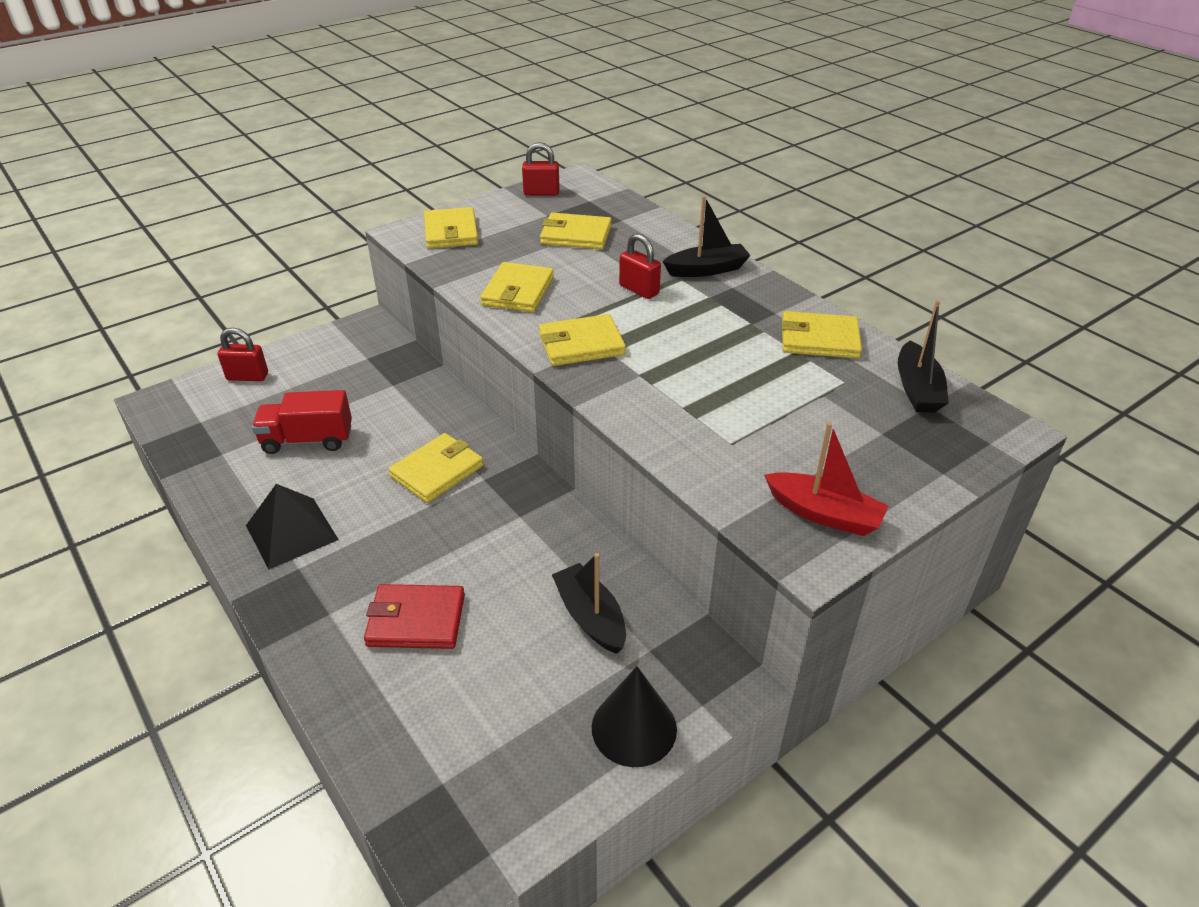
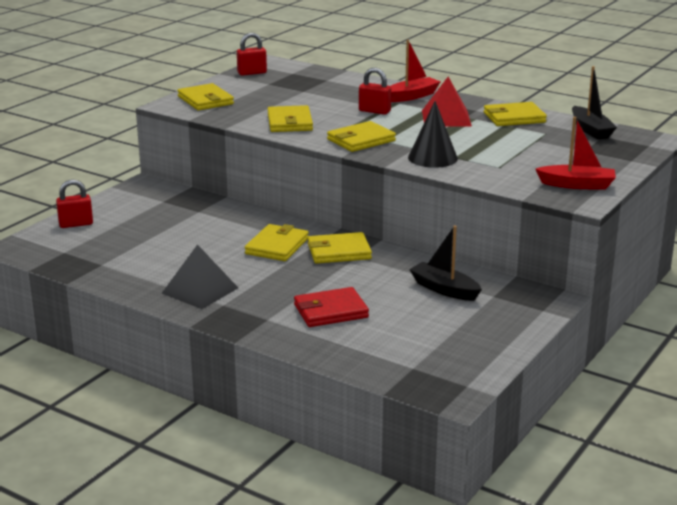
camera: 20 degrees left, 15 degrees down
red truck [252,390,352,454] -> none
yellow wallet [540,212,611,249] -> yellow wallet moved to [308,232,372,264]
black cone [592,666,677,767] -> black cone moved to [408,101,458,168]
black boat [662,196,751,277] -> red boat [391,40,441,102]
none -> red pyramid [422,77,472,126]

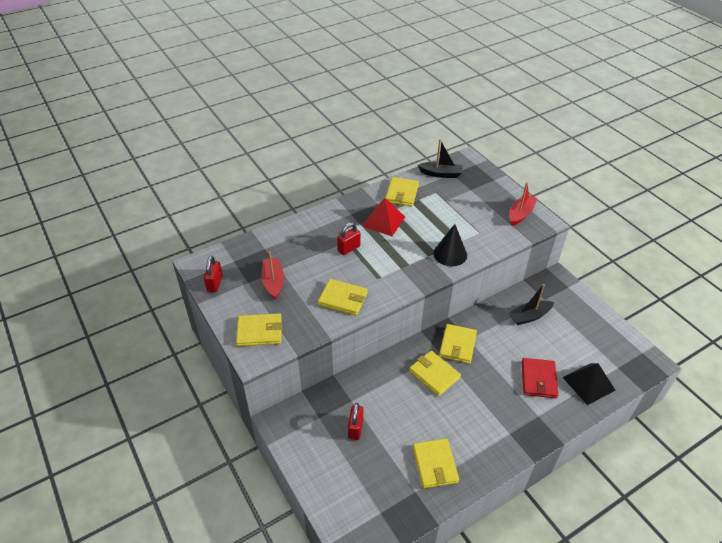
camera: 65 degrees left, 20 degrees up
red padlock [56,179,93,228] -> red padlock moved to [348,403,363,440]
black pyramid [162,244,238,309] -> black pyramid moved to [562,363,615,405]
yellow wallet [327,121,396,152] -> yellow wallet moved to [413,439,459,488]
red boat [391,40,441,102] -> red boat moved to [261,251,284,300]

